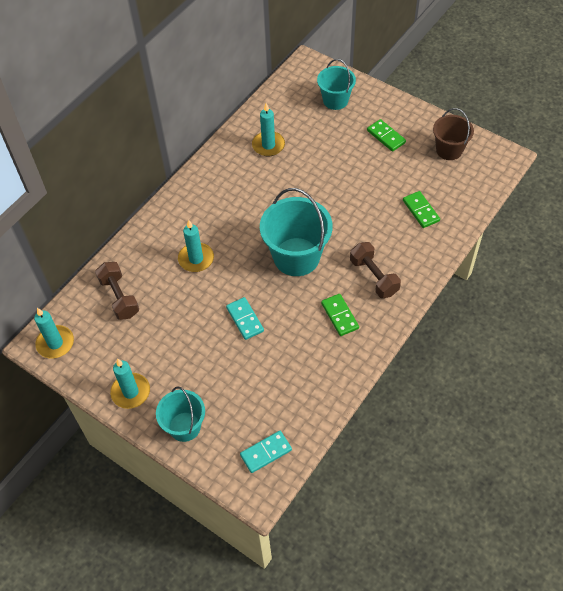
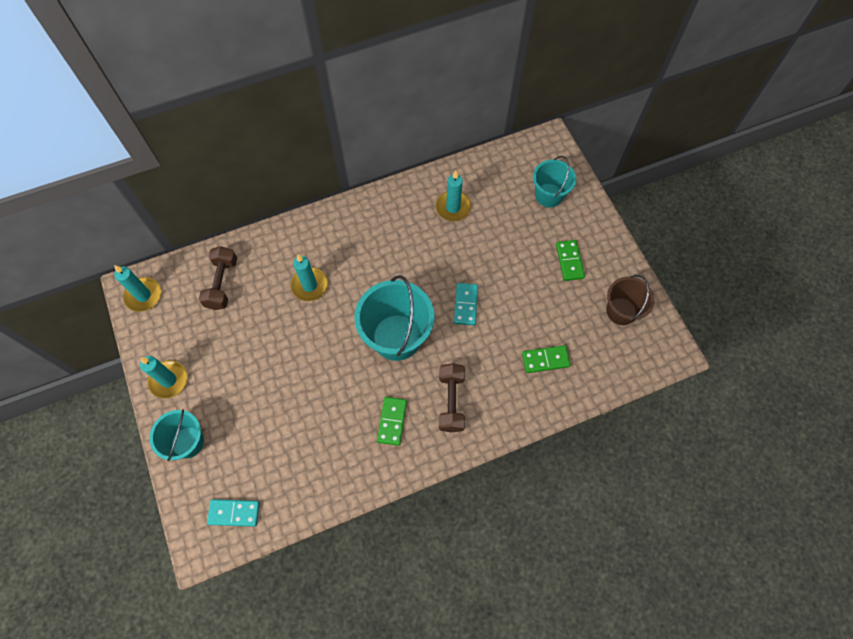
camera: 30 degrees right, 10 degrees up
turquoise domino [226,297,264,340] -> turquoise domino moved to [454,283,478,326]
green domino [403,191,440,228] -> green domino turned 75 degrees clockwise [522,345,571,373]

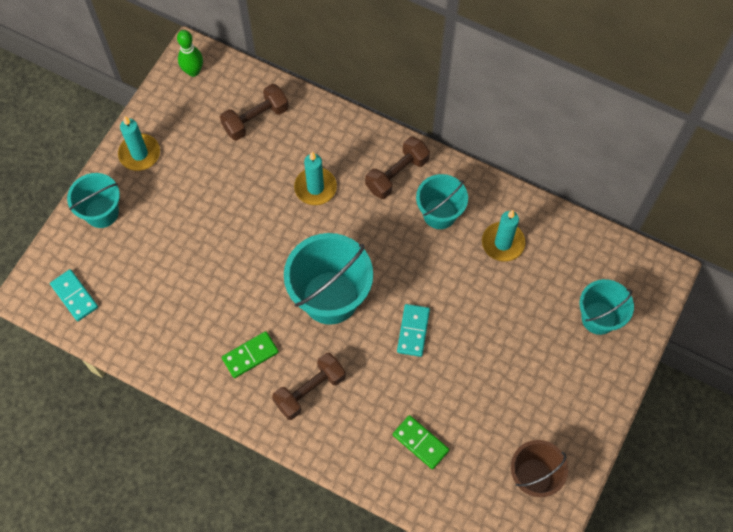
camera: 50 degrees right, 0 degrees up
turquoise candle [114,265,161,312] -> green bowling pin [177,30,203,77]
turquoise domino [454,283,478,326] -> turquoise domino turned 45 degrees counterclockwise [397,304,430,357]
green domino [556,240,585,281] -> none
none -> brown dumbbell [365,136,430,199]
none -> turquoise bucket [416,174,468,229]

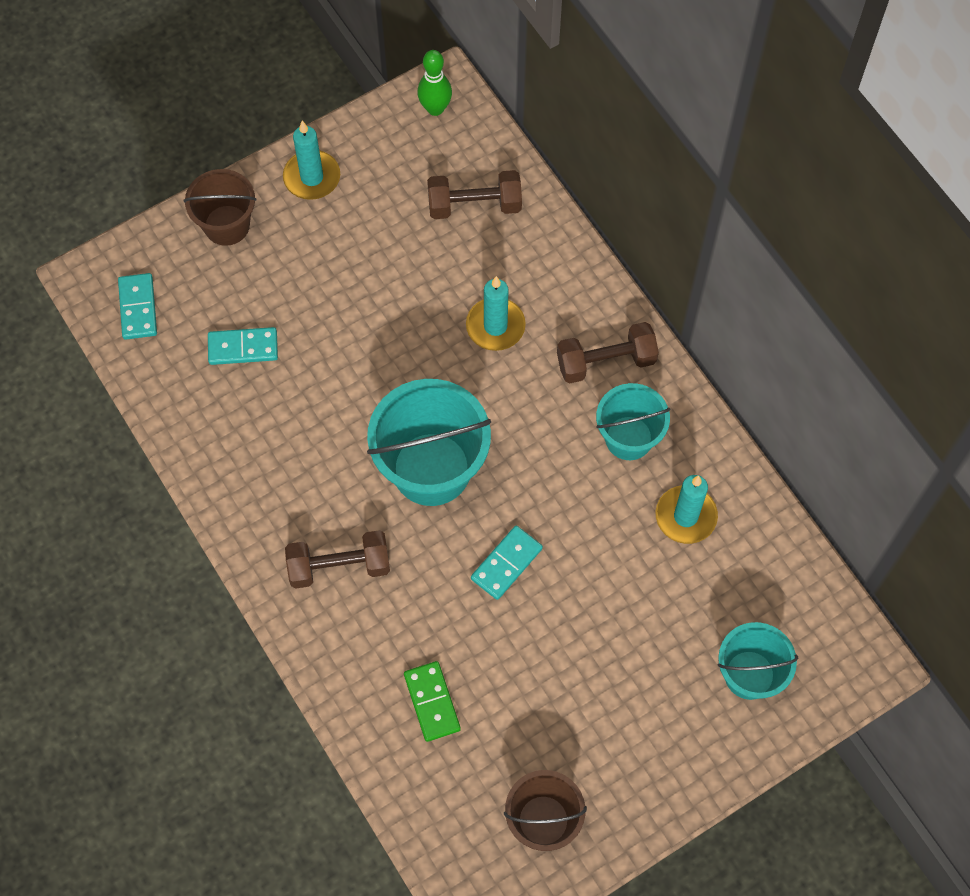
camera: 30 degrees right, 0 degrees up
turquoise bucket [67,173,120,228] -> brown bucket [183,169,257,246]
green domino [222,331,279,378] -> none
none -> turquoise domino [208,327,278,365]

